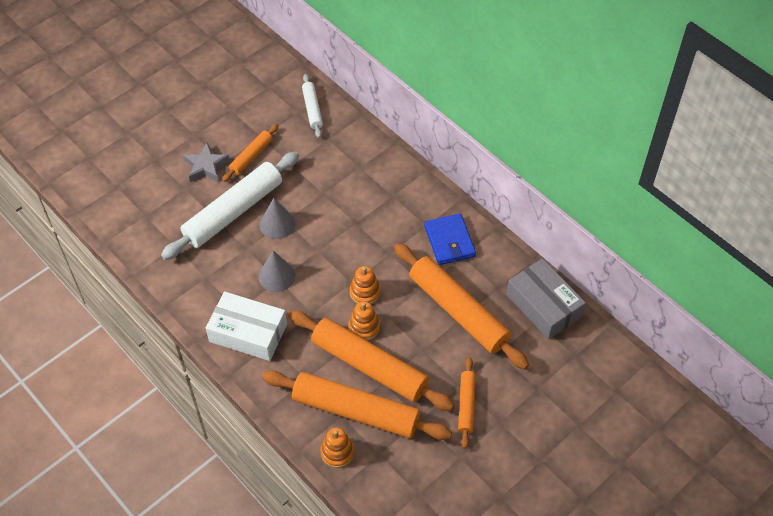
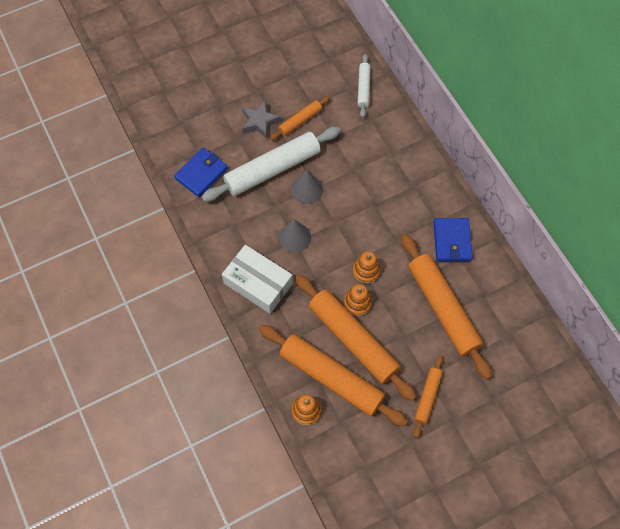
camera: 15 degrees right, 10 degrees up
grey box [506,258,586,340] -> none
none -> blue wallet [174,148,228,197]

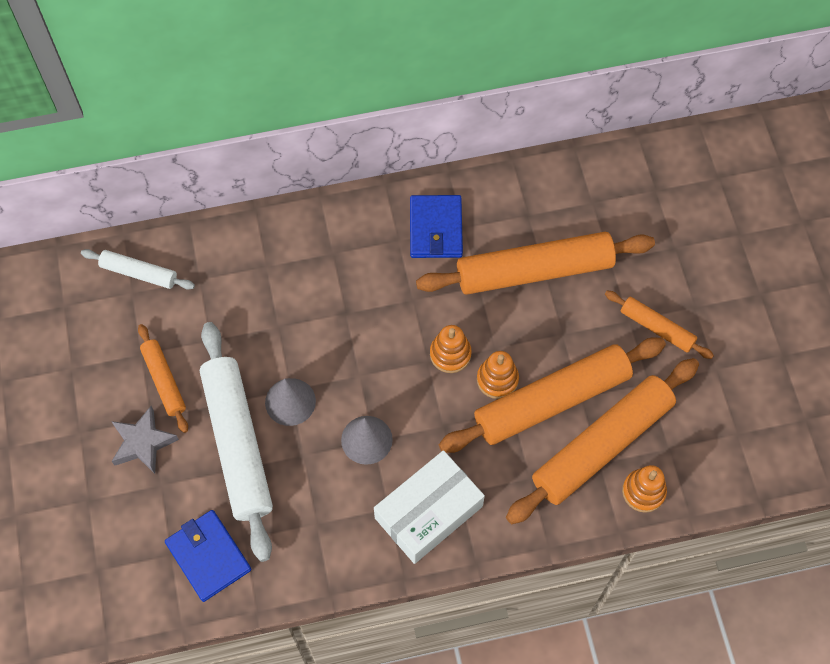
camera: 75 degrees left, 0 degrees up
blue wallet [434,218,473,261] -> blue wallet turned 75 degrees clockwise [410,195,463,258]

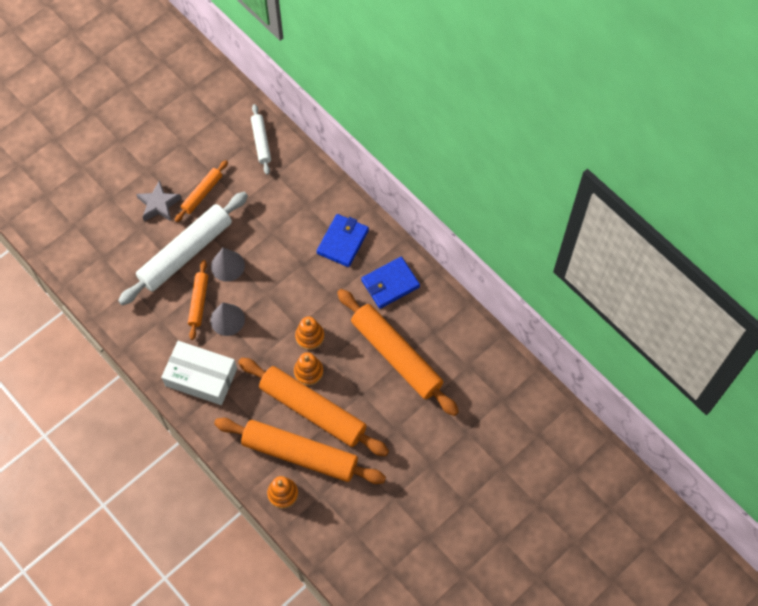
camera: 60 degrees right, 0 degrees up
blue wallet [165,510,251,602] -> blue wallet moved to [317,214,369,267]
orange rolling pin [605,291,714,359] -> orange rolling pin moved to [188,260,208,340]

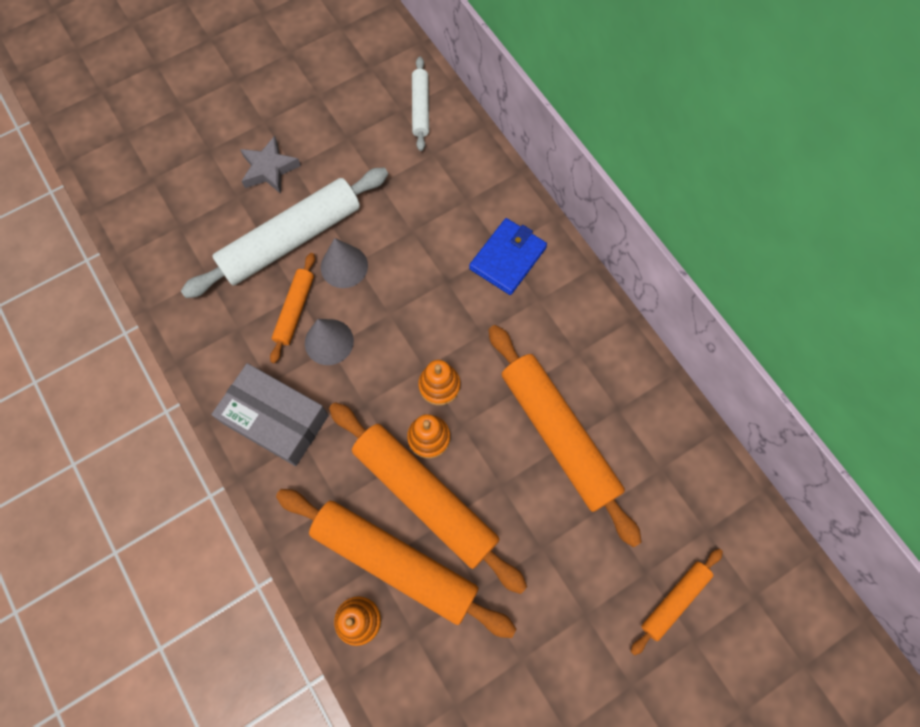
camera: 10 degrees right, 5 degrees up
white box [161,341,237,405] -> grey box [211,363,329,466]
orange rolling pin [175,160,228,222] -> orange rolling pin moved to [631,549,723,656]
blue wallet [361,257,420,309] -> none

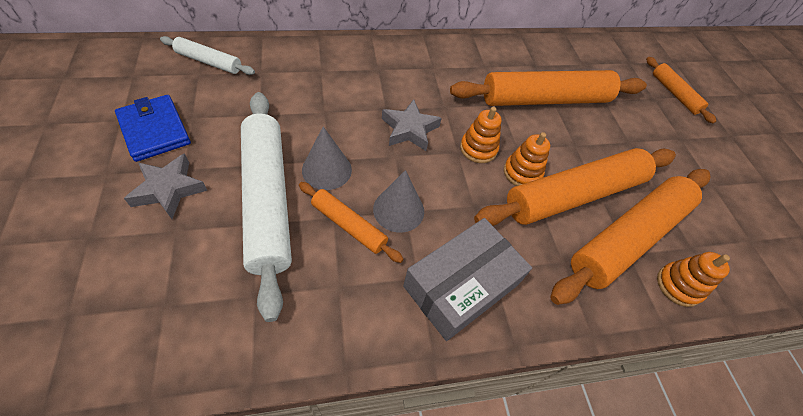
camera: 75 degrees left, 15 degrees down
blue wallet [469,218,547,295] -> blue wallet moved to [115,95,191,162]
none -> grey star [382,99,442,151]

